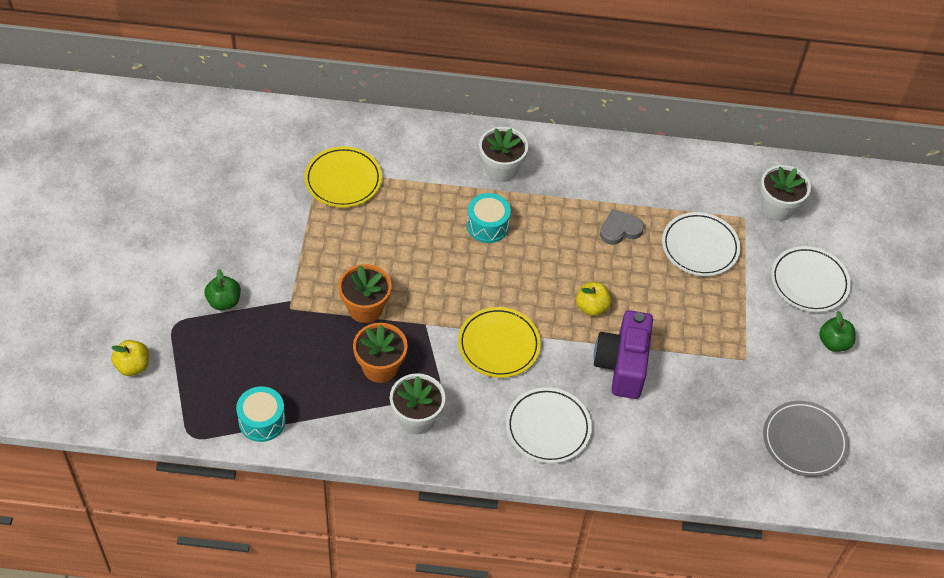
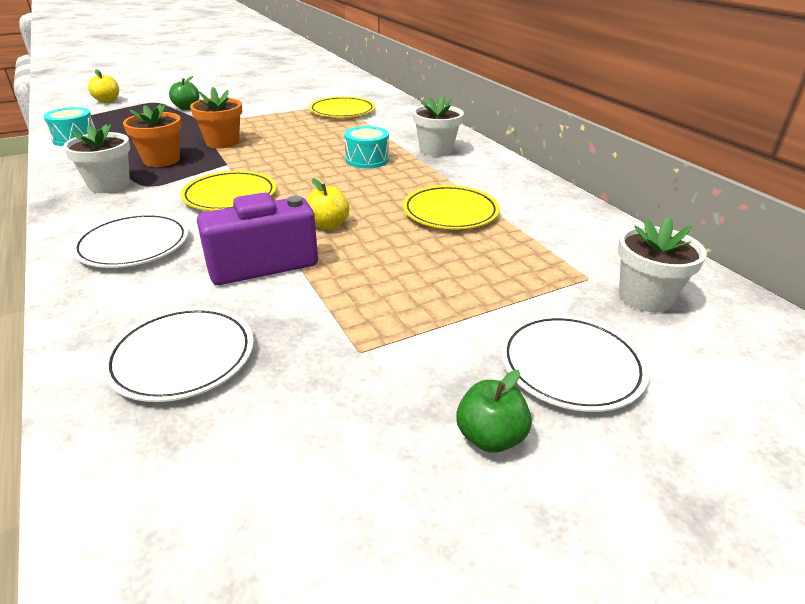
camera: 60 degrees right, 20 degrees down
grey heart [600,209,644,245] -> yellow plate [403,185,500,229]
white plate [662,212,740,276] -> white plate moved to [102,306,254,402]
grey plate [763,401,849,477] -> none

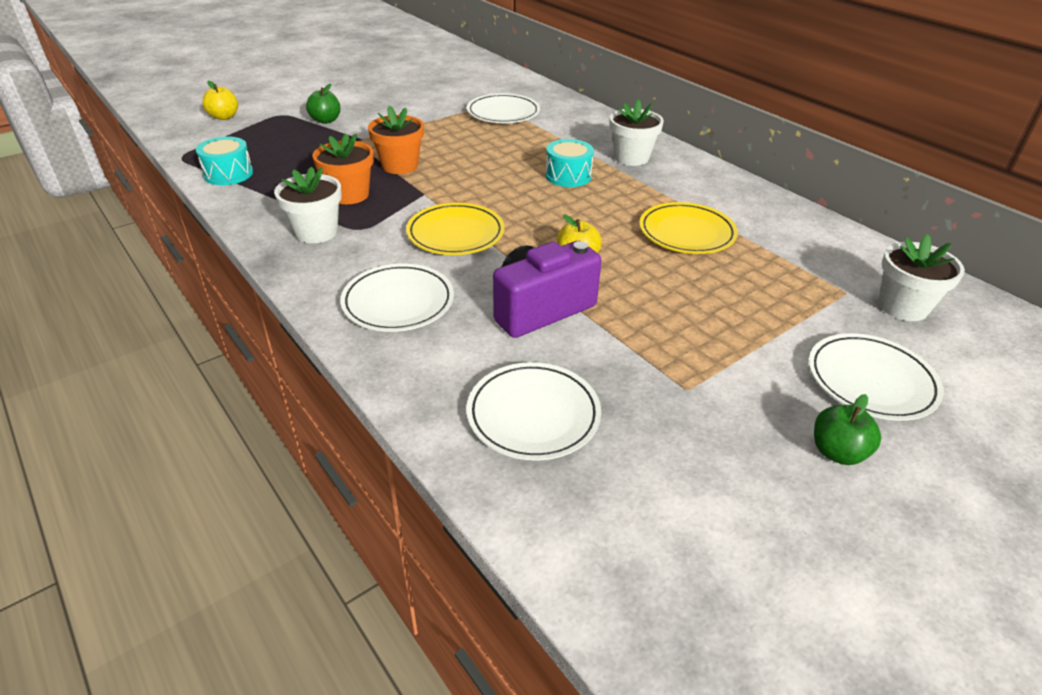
camera: 10 degrees left, 5 degrees up
yellow plate [309,96,375,117] -> white plate [467,93,540,123]

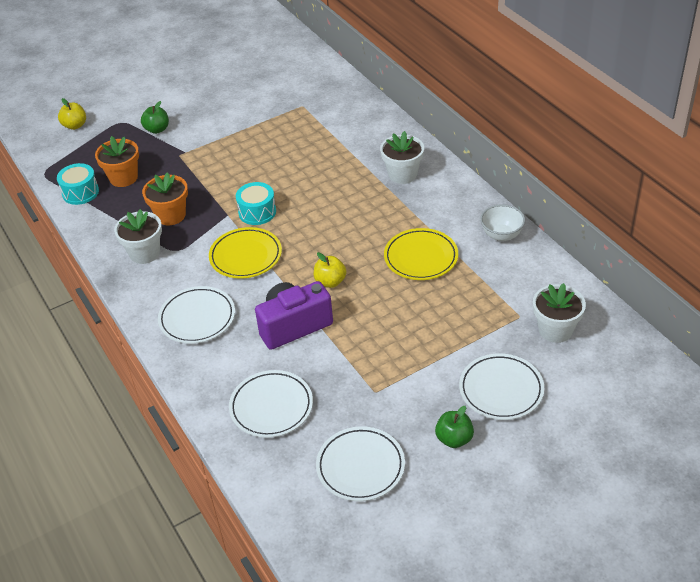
camera: 10 degrees right, 5 degrees up
orange flower pot [368,106,424,174] -> orange flower pot moved to [95,136,139,187]
white plate [467,93,540,123] -> white plate moved to [316,426,405,501]
turquoise drum [545,139,594,187] -> turquoise drum moved to [236,182,276,225]
none -> white bowl [480,204,525,242]

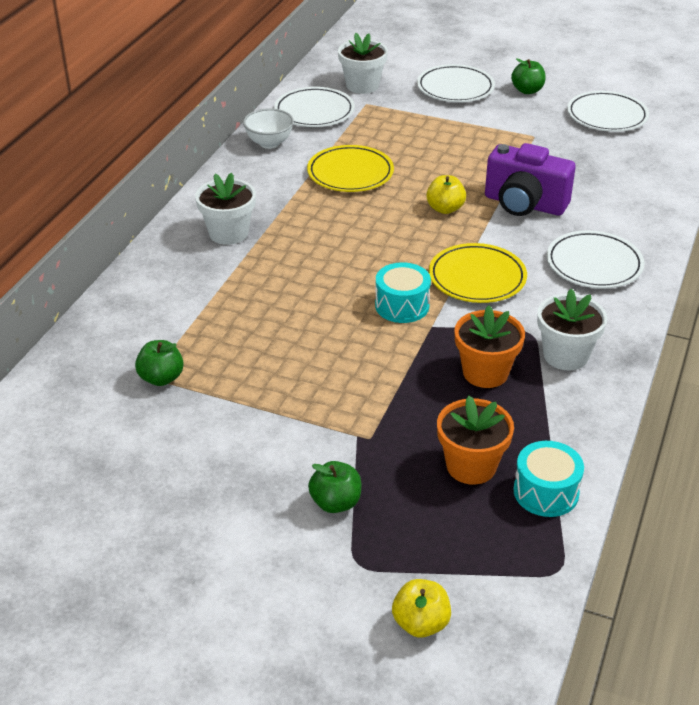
camera: 130 degrees left, 5 degrees down
white plate [229,370,313,438] -> white plate moved to [274,87,355,127]
none -> green apple [135,340,184,386]

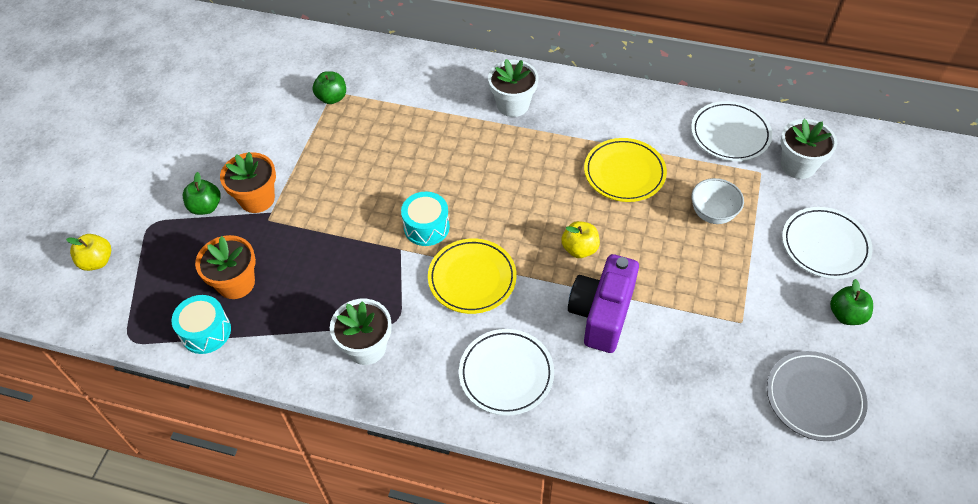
camera: 85 degrees right, 15 degrees up
white bowl [243,108,294,149] -> white bowl moved to [691,178,744,224]
orange flower pot [454,305,525,388] -> orange flower pot moved to [220,152,276,213]
white plate [567,91,649,132] -> grey plate [767,351,868,441]

